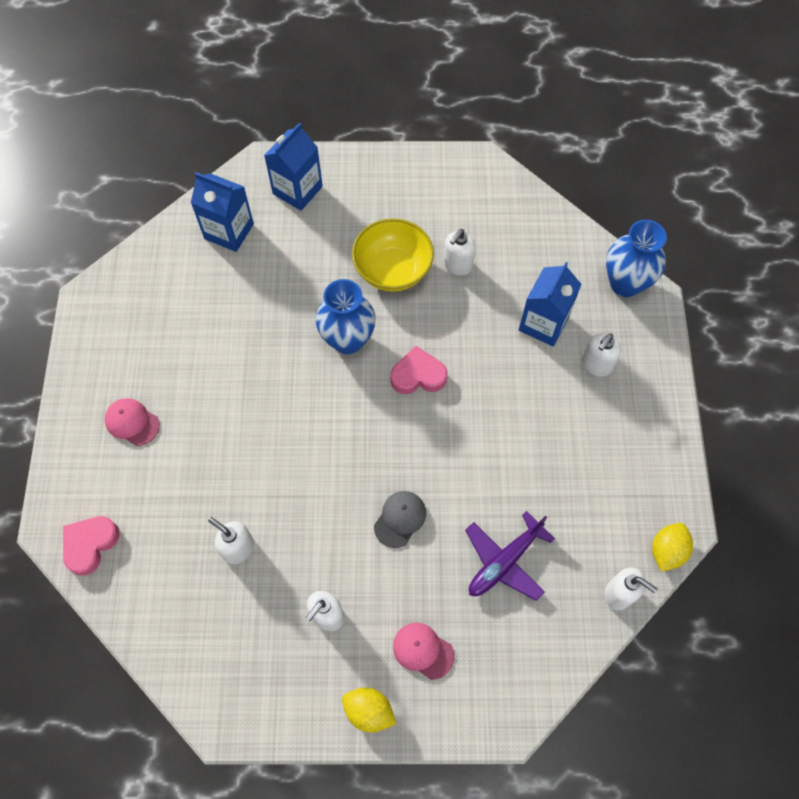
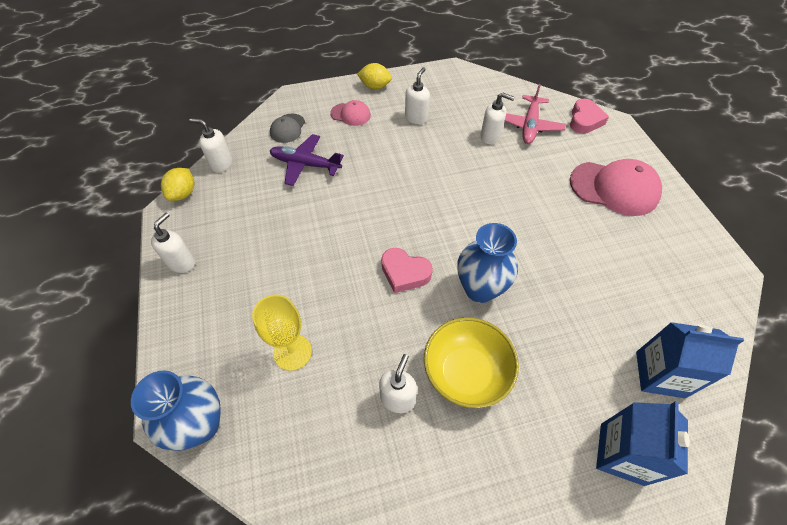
camera: 165 degrees right, 10 degrees down
pink cap [105,398,160,446] -> pink cap [570,159,662,216], size x1.88
grey cap [374,491,426,548] -> grey cap moved to [270,114,305,143]
pink heart [390,346,447,394] -> pink heart turned 45 degrees clockwise [381,248,433,293]
purple plane [465,511,555,601] -> purple plane turned 105 degrees counterclockwise [270,134,344,186]
blue carton [519,262,581,347] -> yellow goblet [252,294,312,371]
white soap dispenser [582,333,621,377] -> white soap dispenser moved to [151,212,195,273]
none -> pink plane [505,84,566,144]

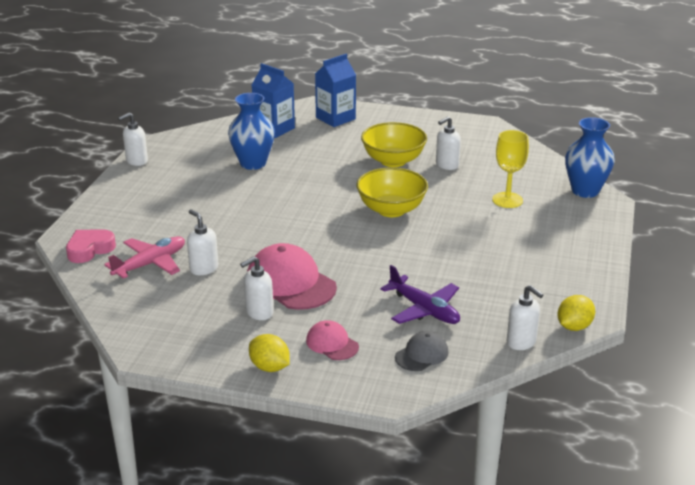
camera: 150 degrees left, 25 degrees down
white soap dispenser [151,212,195,273] -> white soap dispenser moved to [118,112,148,166]
pink heart [381,248,433,293] -> yellow bowl [356,168,428,217]
blue vase [457,223,518,303] -> blue vase moved to [228,93,275,170]
pink cap [570,159,662,216] -> pink cap moved to [247,243,337,310]

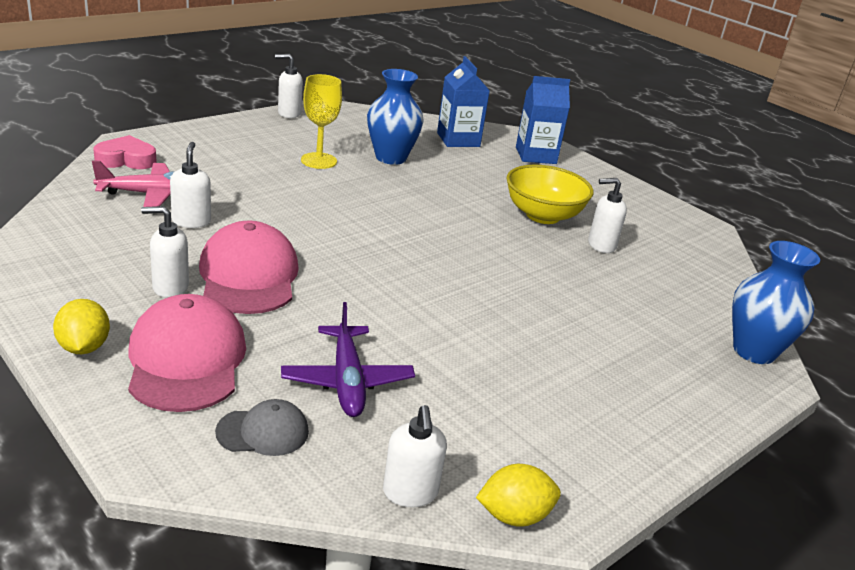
camera: 30 degrees right, 0 degrees up
pink cap [306,320,359,360] -> pink cap [128,294,246,412], size x1.88
yellow bowl [356,168,428,217] -> none
yellow goblet [492,130,529,208] -> yellow goblet moved to [301,74,342,169]

